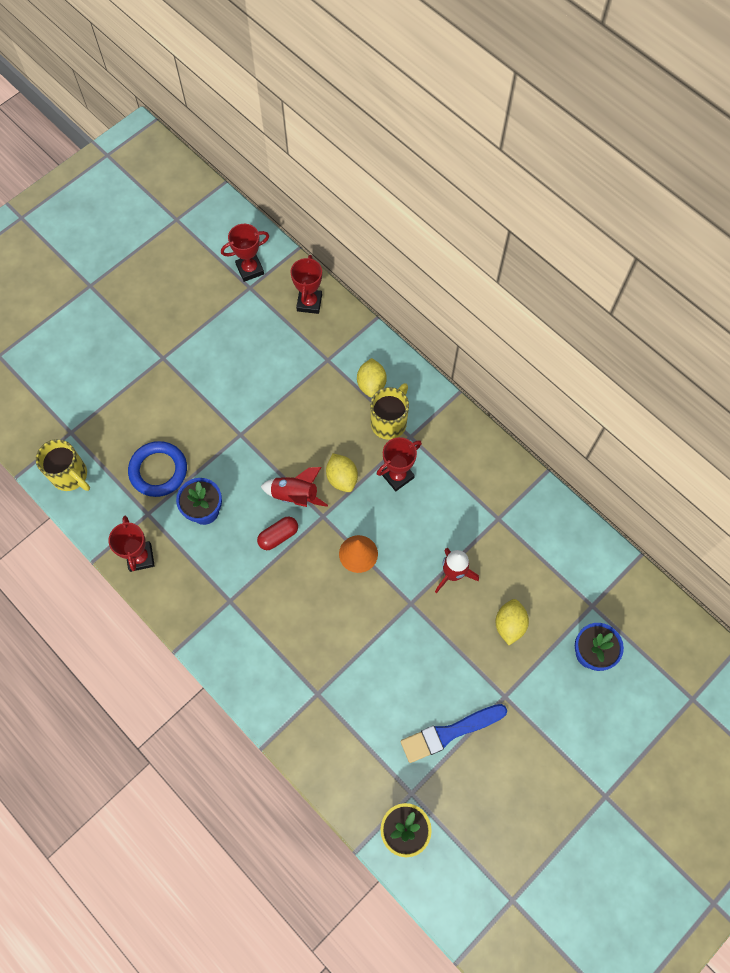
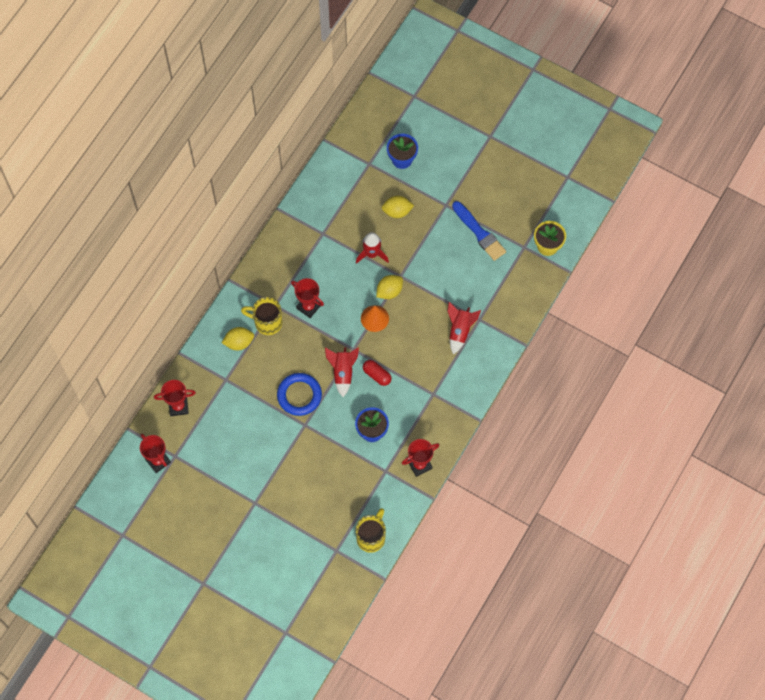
camera: 105 degrees left, 0 degrees up
blue ring [128,441,187,497] -> blue ring moved to [277,373,322,416]
yellow lemon [326,453,358,492] -> yellow lemon moved to [376,275,403,299]
none -> red rocket [447,302,481,354]

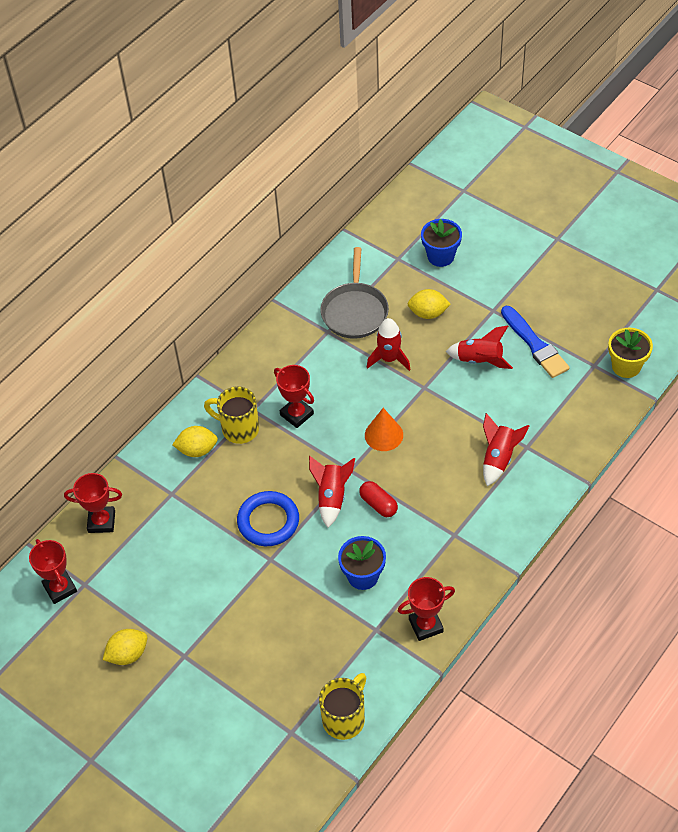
camera: 10 degrees right, 15 degrees down
yellow lemon [376,275,403,299] -> yellow lemon moved to [103,629,147,665]
none -> grey pan [320,247,389,339]
none -> red rocket [446,326,513,369]

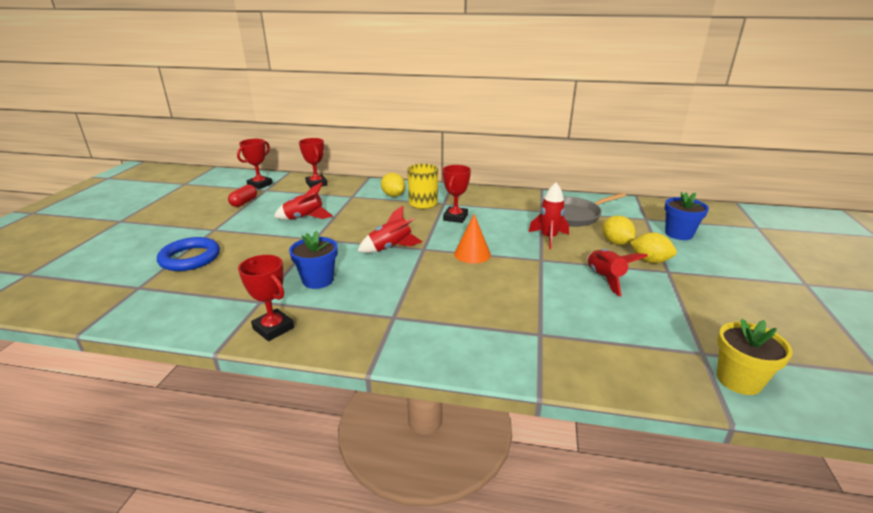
camera: 60 degrees right, 25 degrees down
yellow lemon [103,629,147,665] -> yellow lemon moved to [630,233,677,263]
blue ring [237,491,299,546] -> blue ring moved to [157,237,220,271]
yellow mug [319,673,367,740] -> none
red capsule [359,481,398,517] -> red capsule moved to [228,185,257,207]
red rocket [483,413,529,486] -> red rocket moved to [274,182,333,220]
blue brush [501,306,570,378] -> none

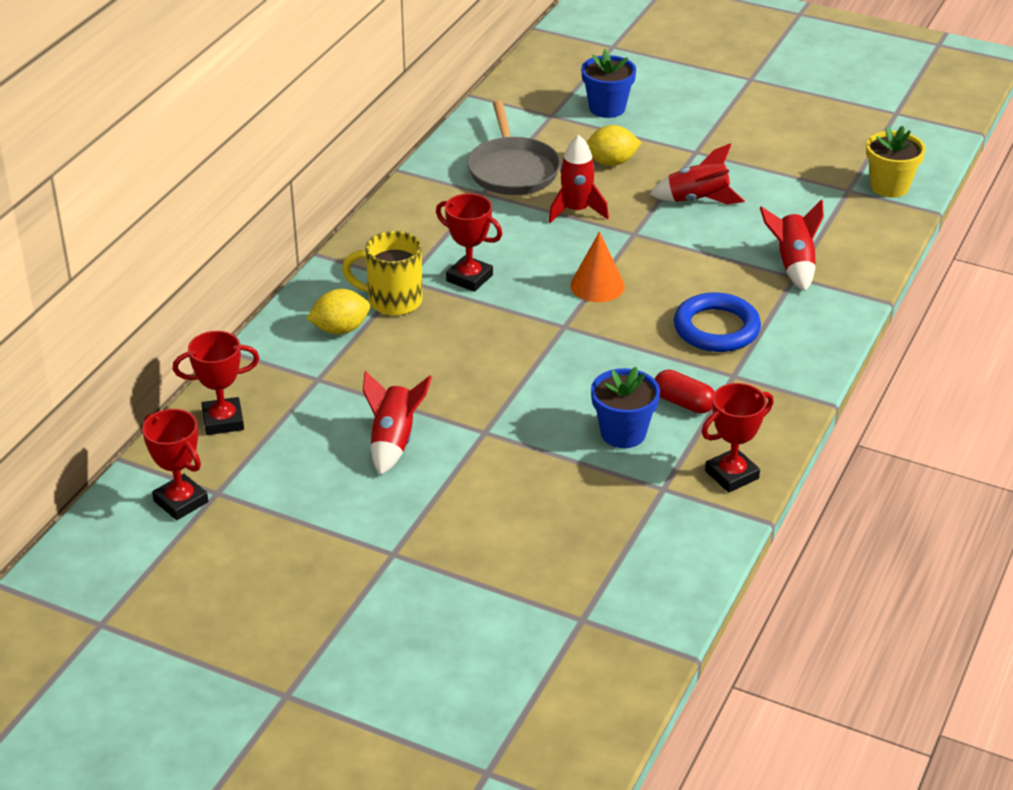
camera: 75 degrees left, 10 degrees up
blue ring [157,237,220,271] -> blue ring moved to [674,292,761,352]
red capsule [228,185,257,207] -> red capsule moved to [655,370,715,414]
red rocket [358,206,422,253] -> red rocket moved to [760,199,824,291]
yellow lemon [630,233,677,263] -> none

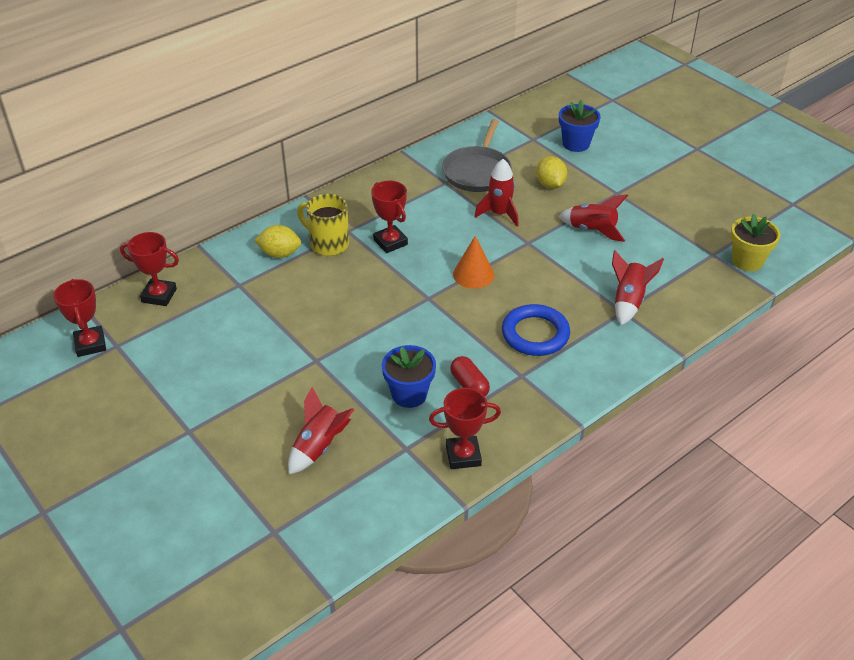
camera: 25 degrees right, 5 degrees up
red rocket [363,371,432,475] -> red rocket moved to [288,387,355,474]
yellow lemon [586,125,642,166] -> yellow lemon turned 60 degrees clockwise [536,156,567,189]

